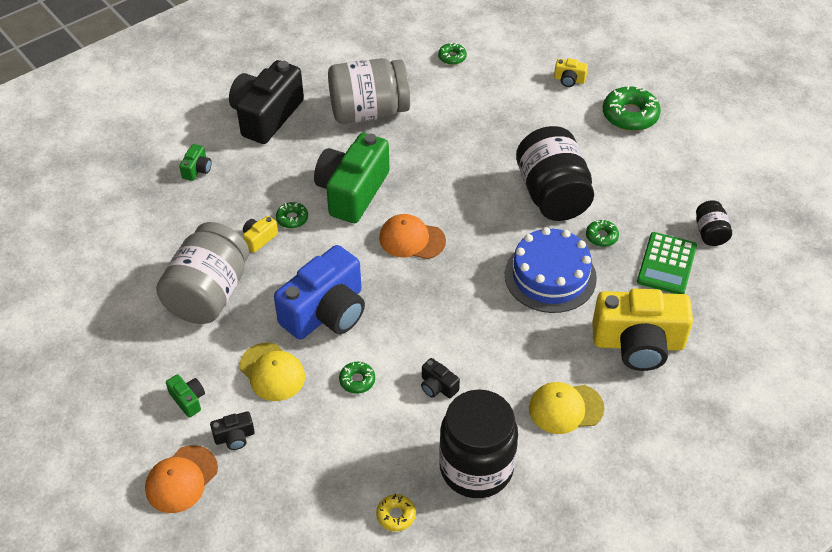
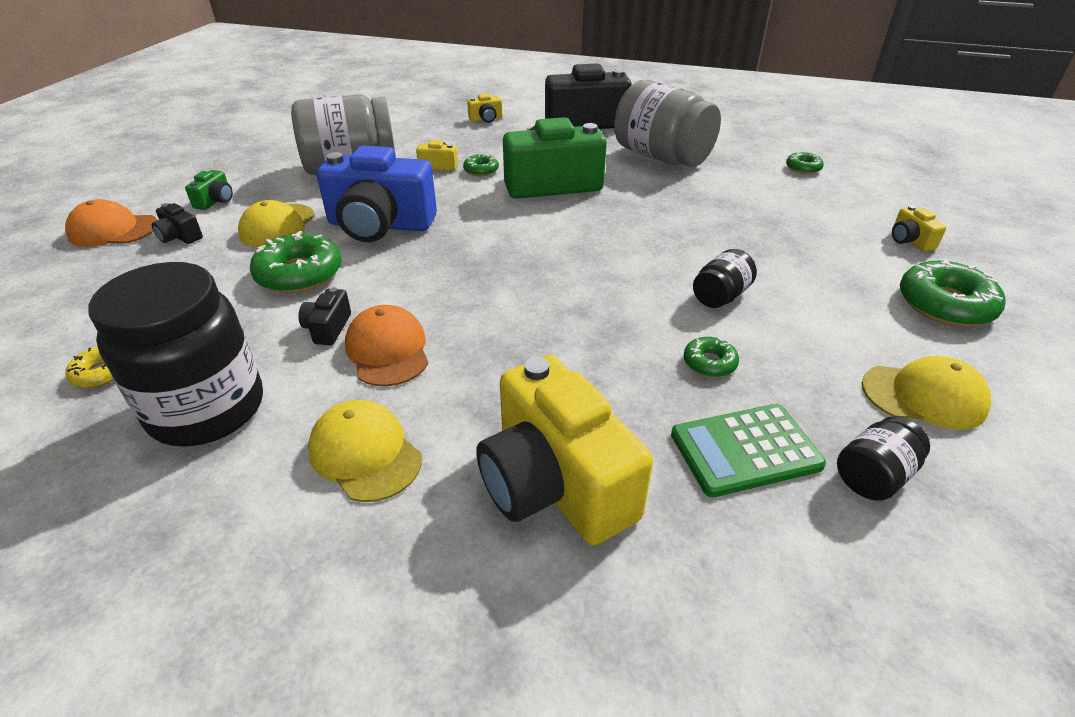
camera: 55 degrees right, 10 degrees down
green camera [179,144,212,181] -> yellow camera [467,93,502,123]
green donut [339,362,375,394] -> green donut [250,231,342,293], size x1.91
orange cap [379,214,446,259] -> orange cap moved to [345,305,429,387]
blue cake [505,227,597,313] -> none
black jar [516,126,594,221] -> black jar [693,249,757,308], size x0.47
none -> yellow cap [862,356,991,430]

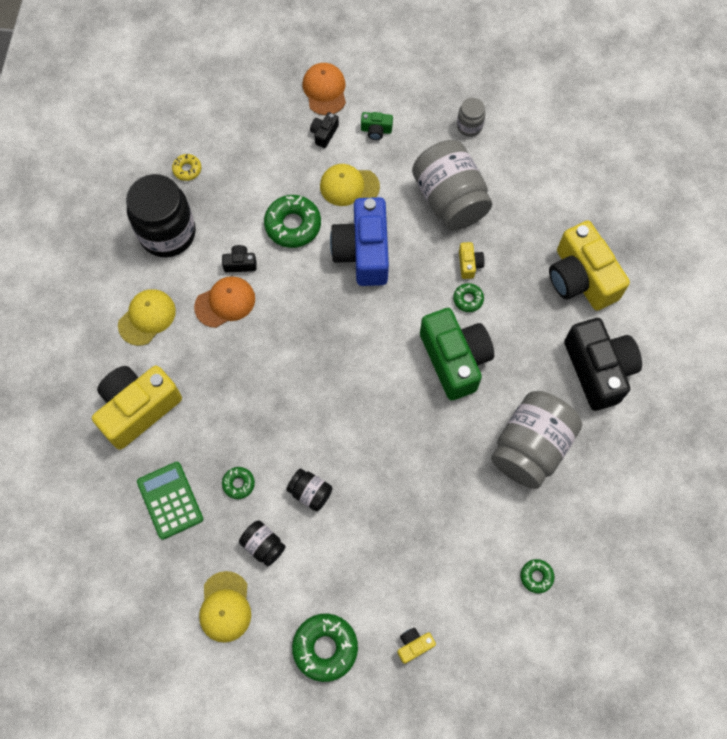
camera: 80 degrees right, 30 degrees up
yellow camera [467,93,502,123] -> yellow camera [549,221,630,311], size x2.39
black jar [837,416,930,501] -> black jar moved to [239,521,286,566]
none -> grey jar [457,98,485,137]

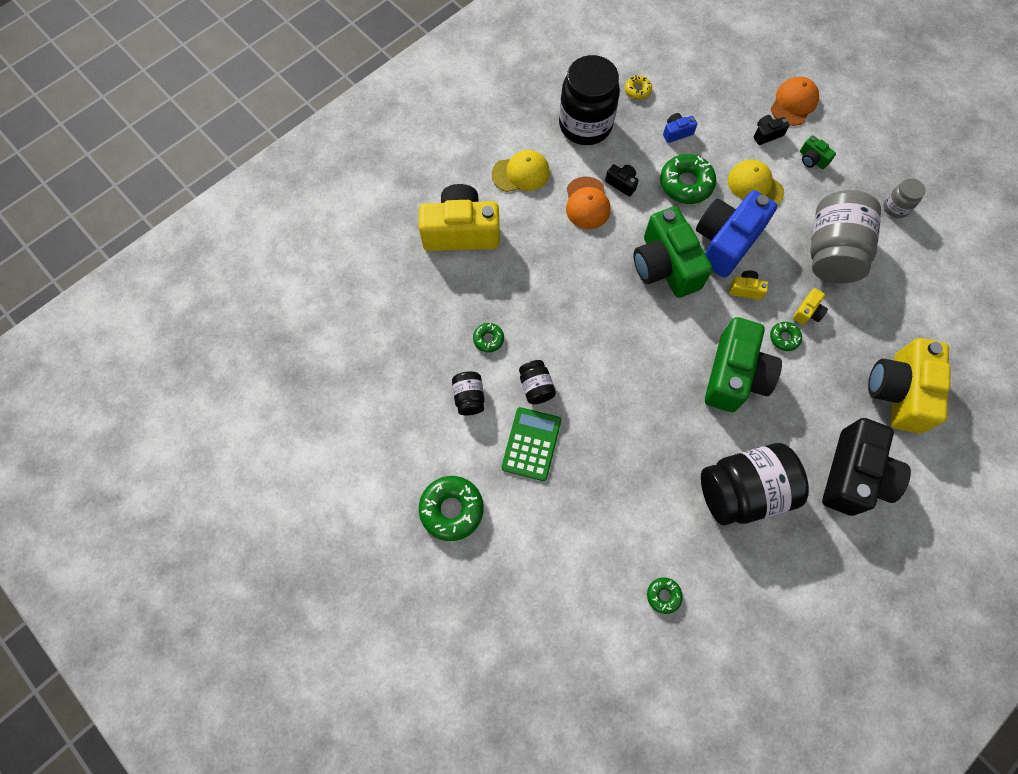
camera: 40 degrees right, 0 degrees up
green calculator [137,462,203,540] -> green calculator moved to [502,407,561,481]
orange cap [194,276,255,328] -> orange cap turned 75 degrees clockwise [566,177,610,229]
yellow cap [199,571,251,643] -> none
yellow camera [397,628,436,664] -> yellow camera moved to [730,270,768,300]
grey jar [491,391,582,489] -> black jar [701,443,809,526]
none -> green camera [633,206,712,298]
none -> blue camera [663,113,697,143]

